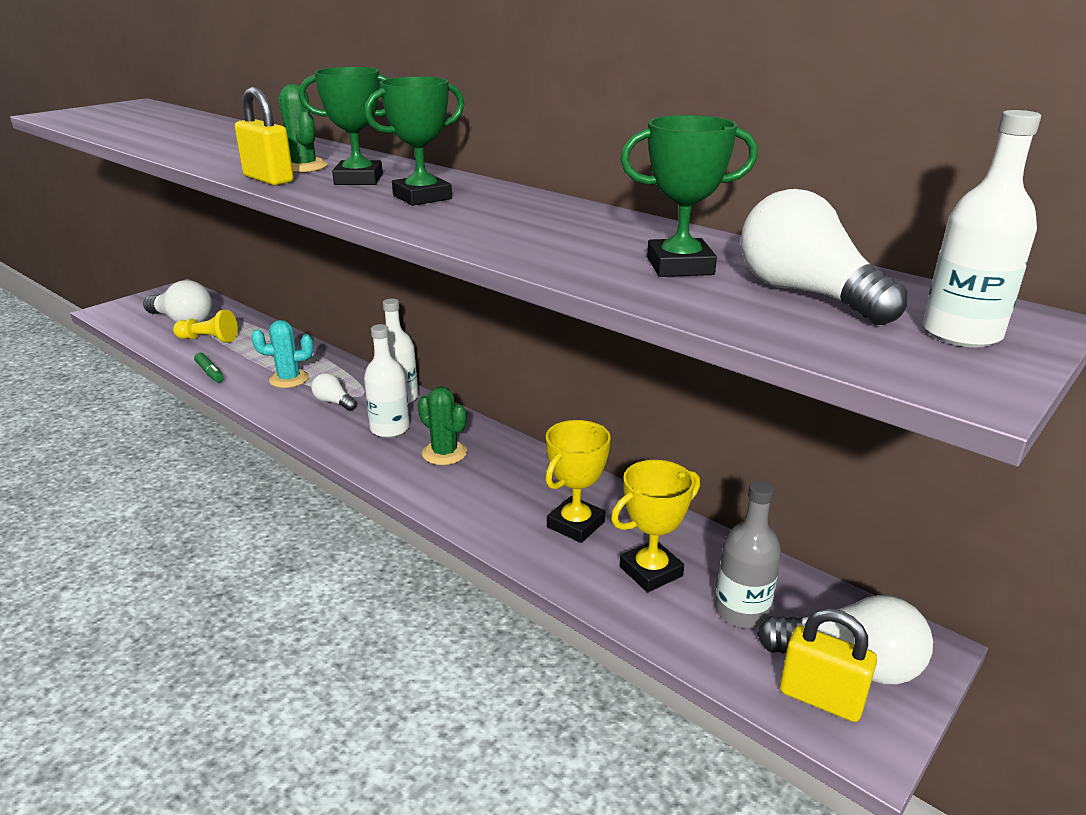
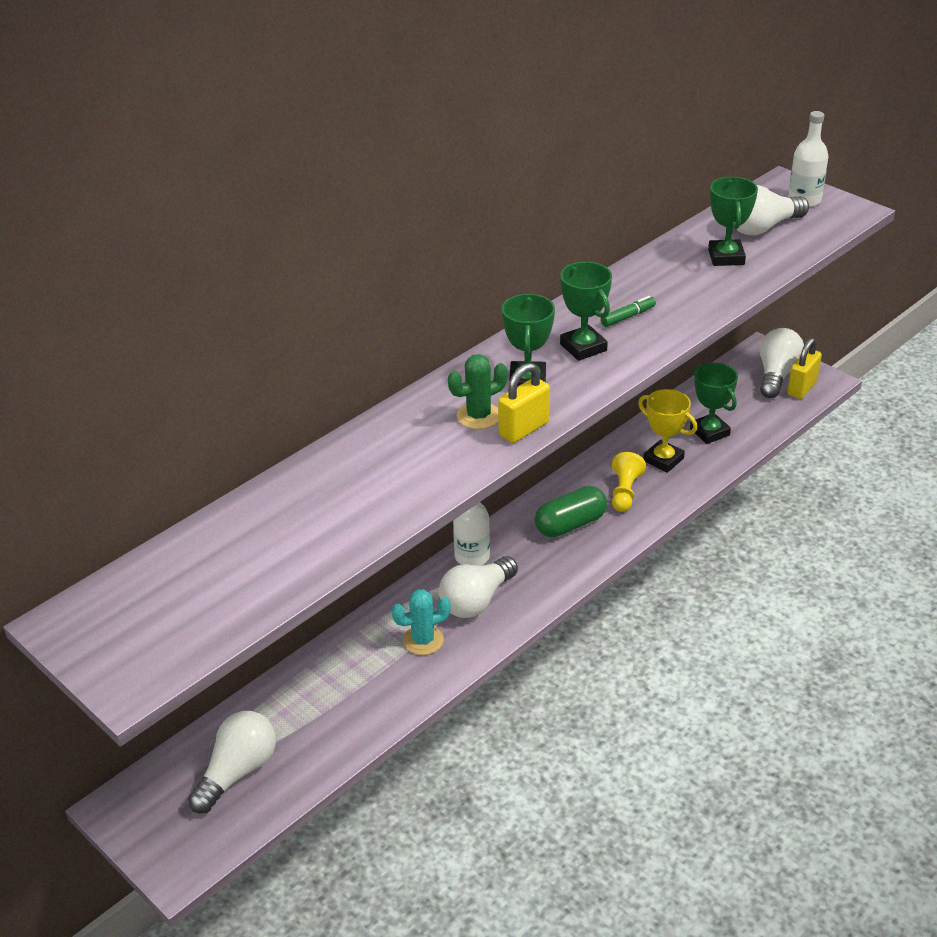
camera: 85 degrees left, 10 degrees up
yellow pawn [173,310,238,343] -> yellow pawn moved to [612,452,646,512]
green marker [194,353,224,383] -> green marker moved to [601,296,656,327]
turquoise cactus [251,320,313,388] -> turquoise cactus turned 75 degrees clockwise [392,589,451,655]
white light bulb [311,373,357,411] -> white light bulb [439,556,518,618], size x1.86
white bottle [364,324,410,438] -> none
green cactus [418,386,467,465] -> green capsule [535,486,607,537]
yellow trophy [611,460,700,592] -> green trophy [690,363,738,444]
grey bottle [715,481,781,628] -> none

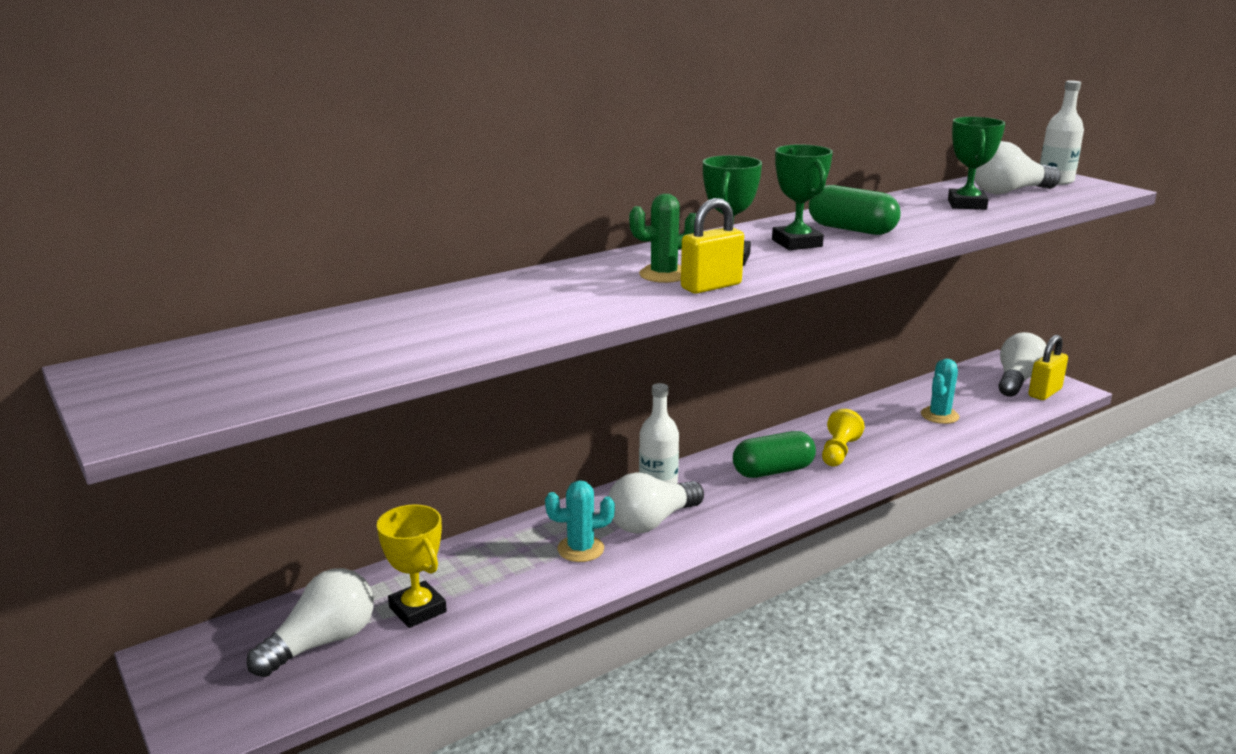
camera: 10 degrees right, 15 degrees down
green marker [601,296,656,327] -> green capsule [809,185,901,235]
yellow trophy [638,389,697,473] -> yellow trophy moved to [377,504,447,628]
green trophy [690,363,738,444] -> turquoise cactus [921,359,959,424]

